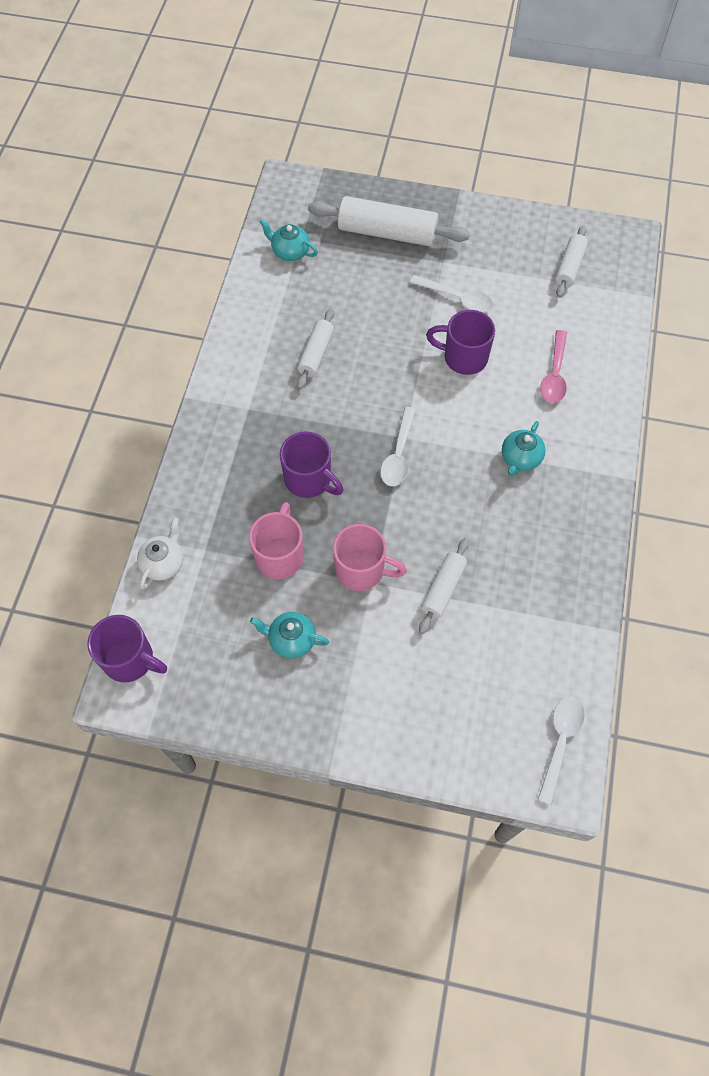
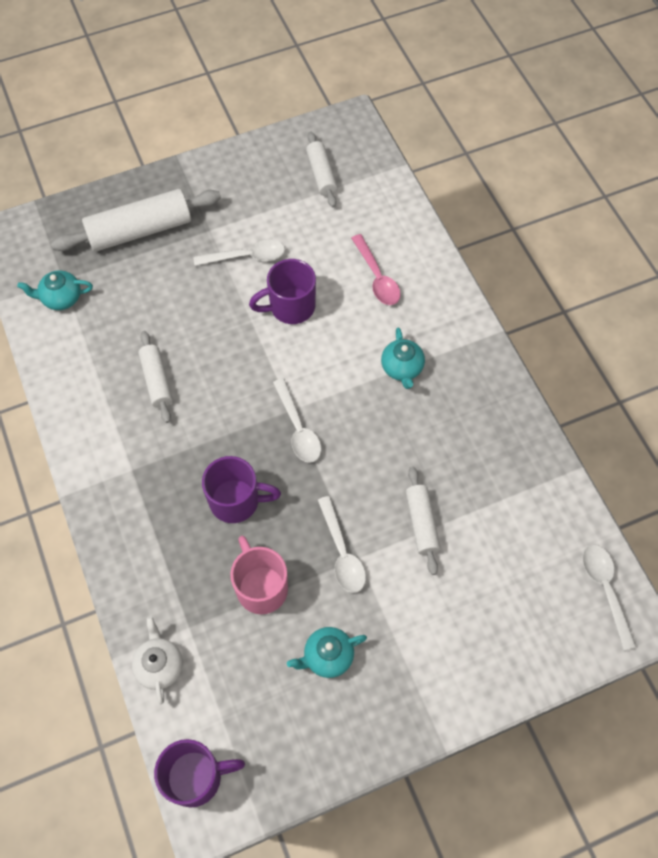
camera: 35 degrees left, 0 degrees up
pink mug [333,524,407,591] -> white spoon [318,496,366,593]

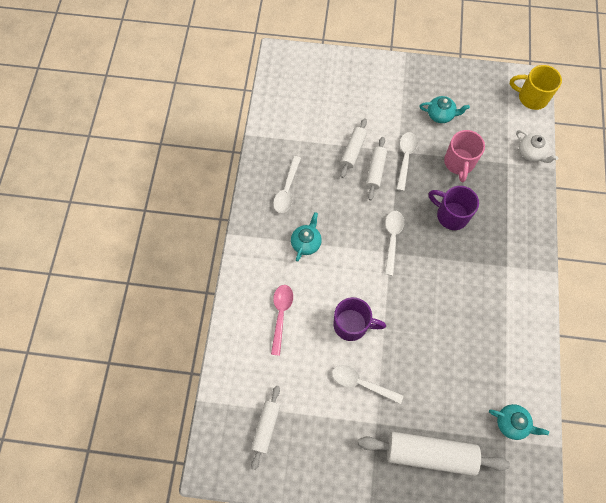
camera: 150 degrees left, 5 degrees up
white teapot [132,616,183,704] -> white teapot turned 60 degrees counterclockwise [516,130,558,163]
white rolling pin [138,331,173,423] -> white rolling pin moved to [366,137,387,200]
purple mug [154,739,245,808] -> yellow mug [510,65,562,110]
white spoon [583,545,636,651] -> white spoon moved to [273,156,301,213]

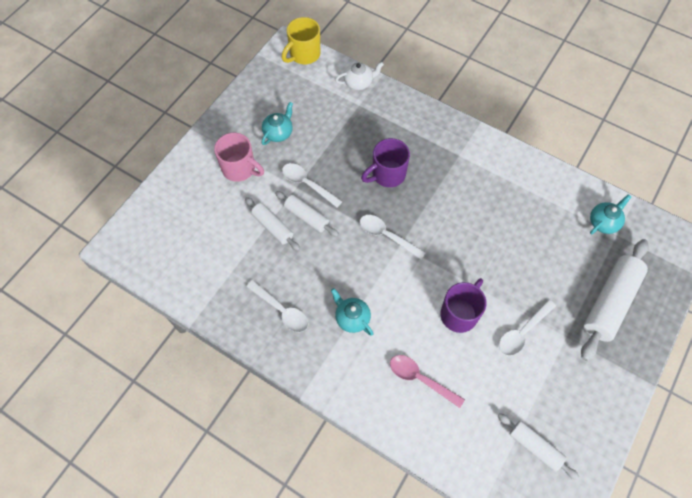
camera: 65 degrees left, 5 degrees down
pink mug [444,130,485,182] -> pink mug moved to [214,133,264,182]

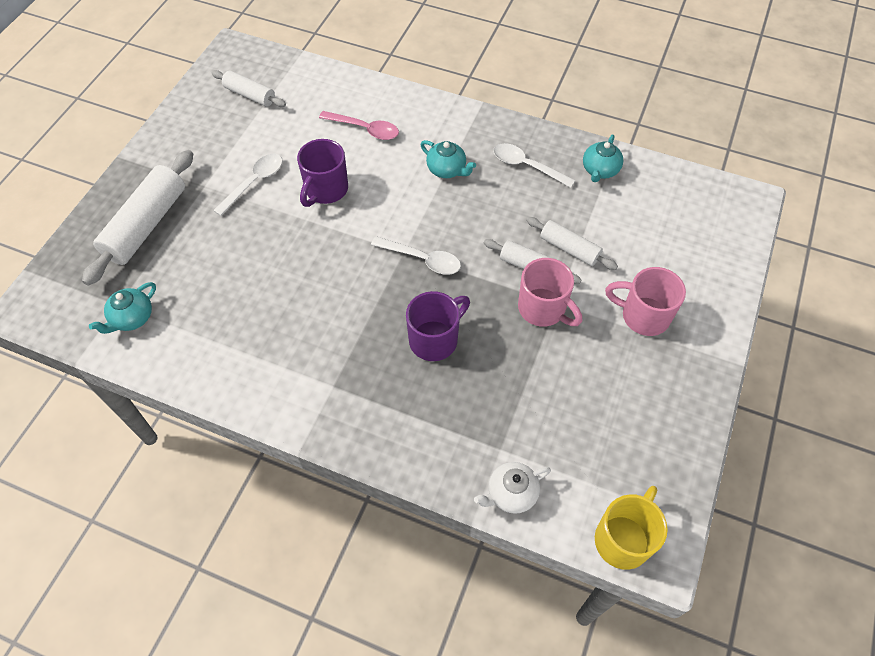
camera: 170 degrees right, 5 degrees down
turquoise teapot [262,102,293,145] -> turquoise teapot moved to [583,135,623,182]
white spoon [282,163,343,208] -> pink mug [518,258,582,327]

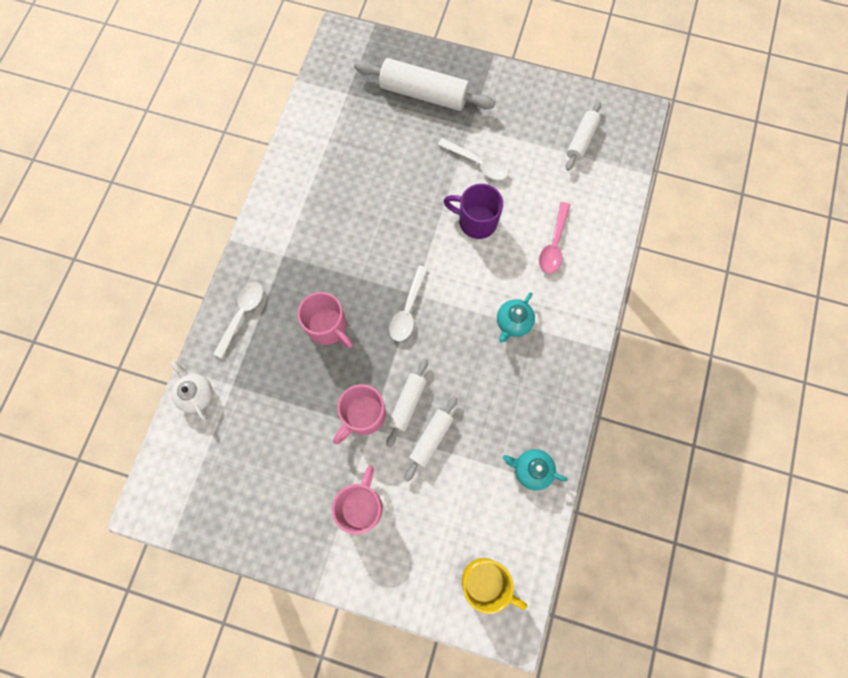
camera: 85 degrees right, 15 degrees up
turquoise teapot [89,282,156,334] -> none
purple mug [406,291,470,361] -> pink mug [298,292,353,348]
white spoon [493,143,575,188] -> white spoon moved to [213,282,263,359]
yellow mug [595,486,668,570] -> yellow mug moved to [462,558,527,614]

